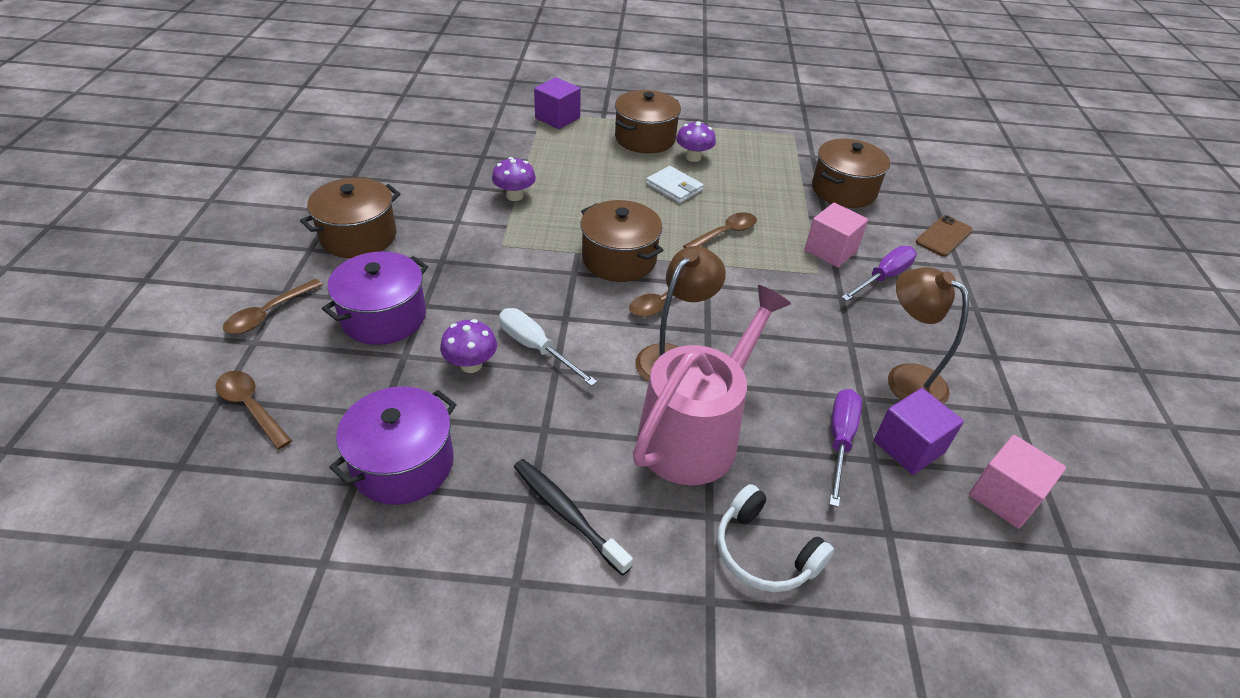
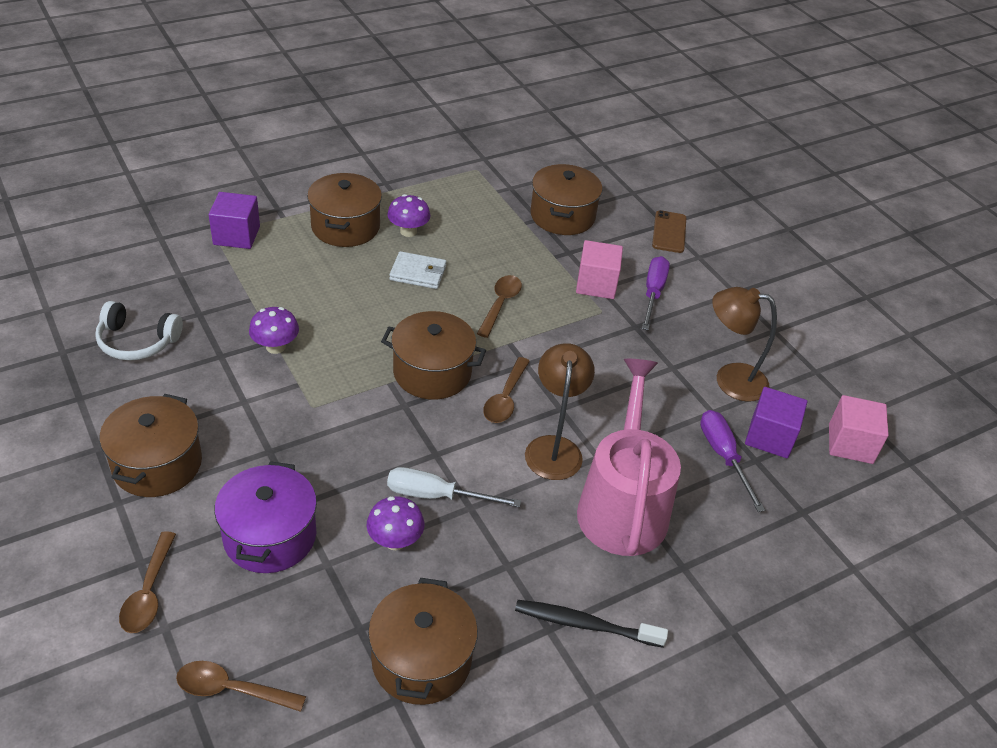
camera: 35 degrees left, 0 degrees up
purple pot [329,386,457,505] -> brown pot [368,578,478,705]
white headphones [717,484,834,592] -> white headphones moved to [95,301,183,360]

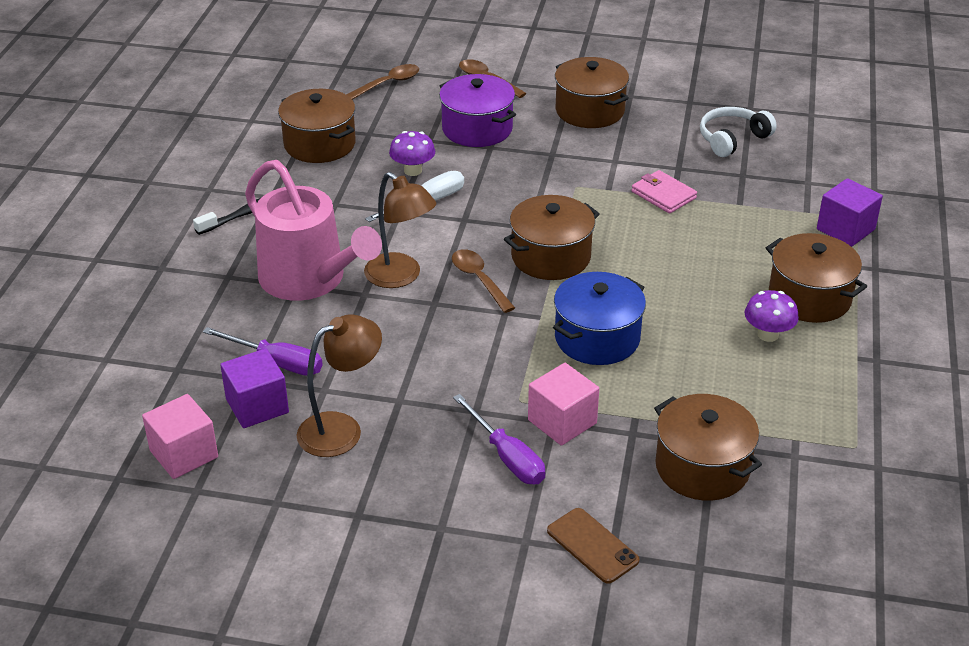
camera: 135 degrees right, 5 degrees down
purple mushroom [249,307,299,354] -> pink wallet [632,170,697,214]
white wallet [389,251,447,289] -> none
brown spoon [477,275,522,338] -> blue pot [553,272,646,365]

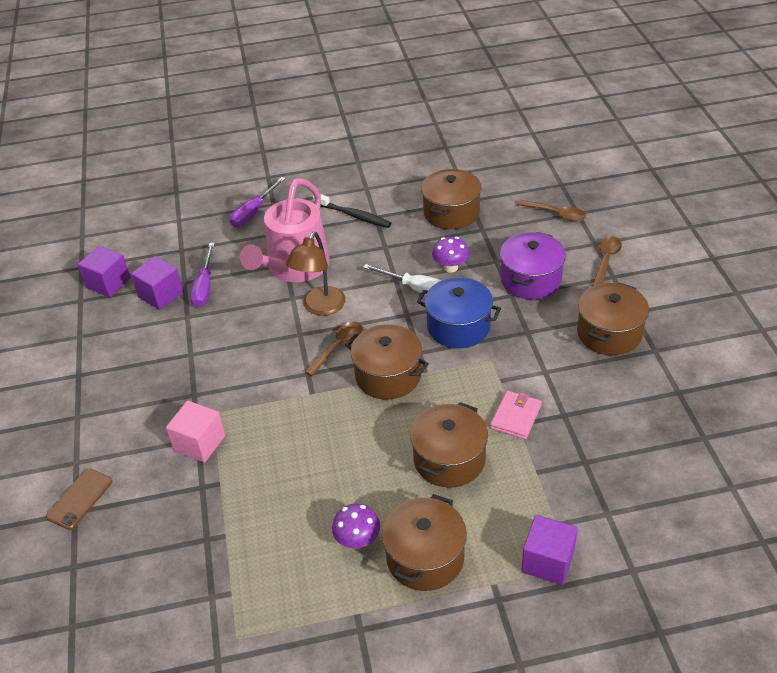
camera: 70 degrees right, 5 degrees up
pink cube [142,394,218,479] -> purple cube [78,246,131,297]
brown lamp [297,314,382,457] -> none
purple screwdriver [453,394,545,484] -> purple screwdriver moved to [230,177,286,227]
blue pot [553,272,646,365] -> blue pot moved to [417,277,501,348]
brown pot [654,394,762,501] -> brown pot moved to [410,402,488,488]
white headphones [700,107,777,157] -> none

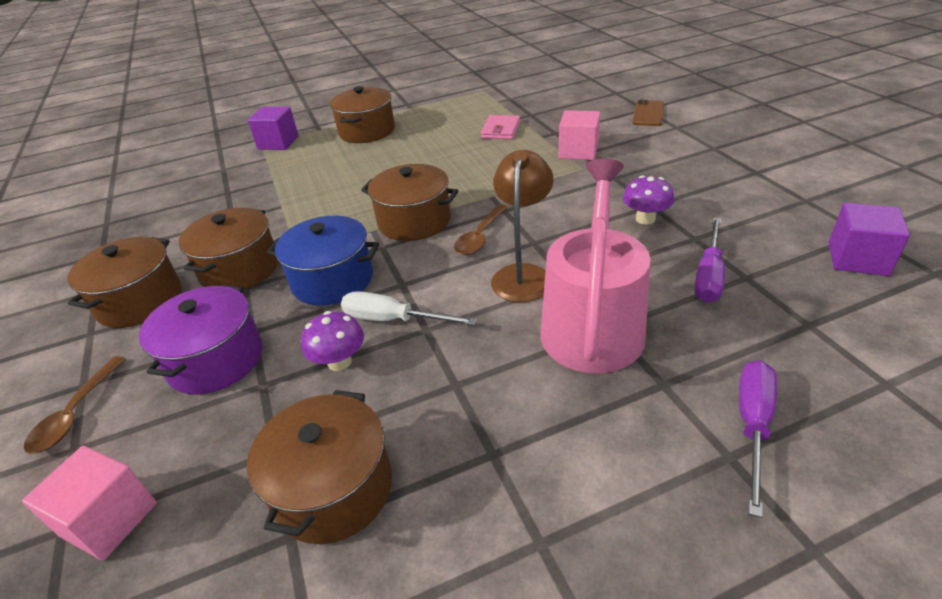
camera: 170 degrees right, 5 degrees down
purple cube [131,256,183,310] -> none
purple screwdriver [190,243,215,307] -> purple screwdriver turned 150 degrees counterclockwise [694,217,725,303]
black toothbrush [313,194,391,228] -> none
purple mushroom [332,504,380,549] -> purple mushroom moved to [623,175,674,225]
brown pot [410,402,488,488] -> brown pot moved to [179,208,278,290]
pink wallet [490,391,542,439] -> pink wallet moved to [481,115,520,139]
brown spoon [517,200,586,222] -> pink cube [22,446,157,561]

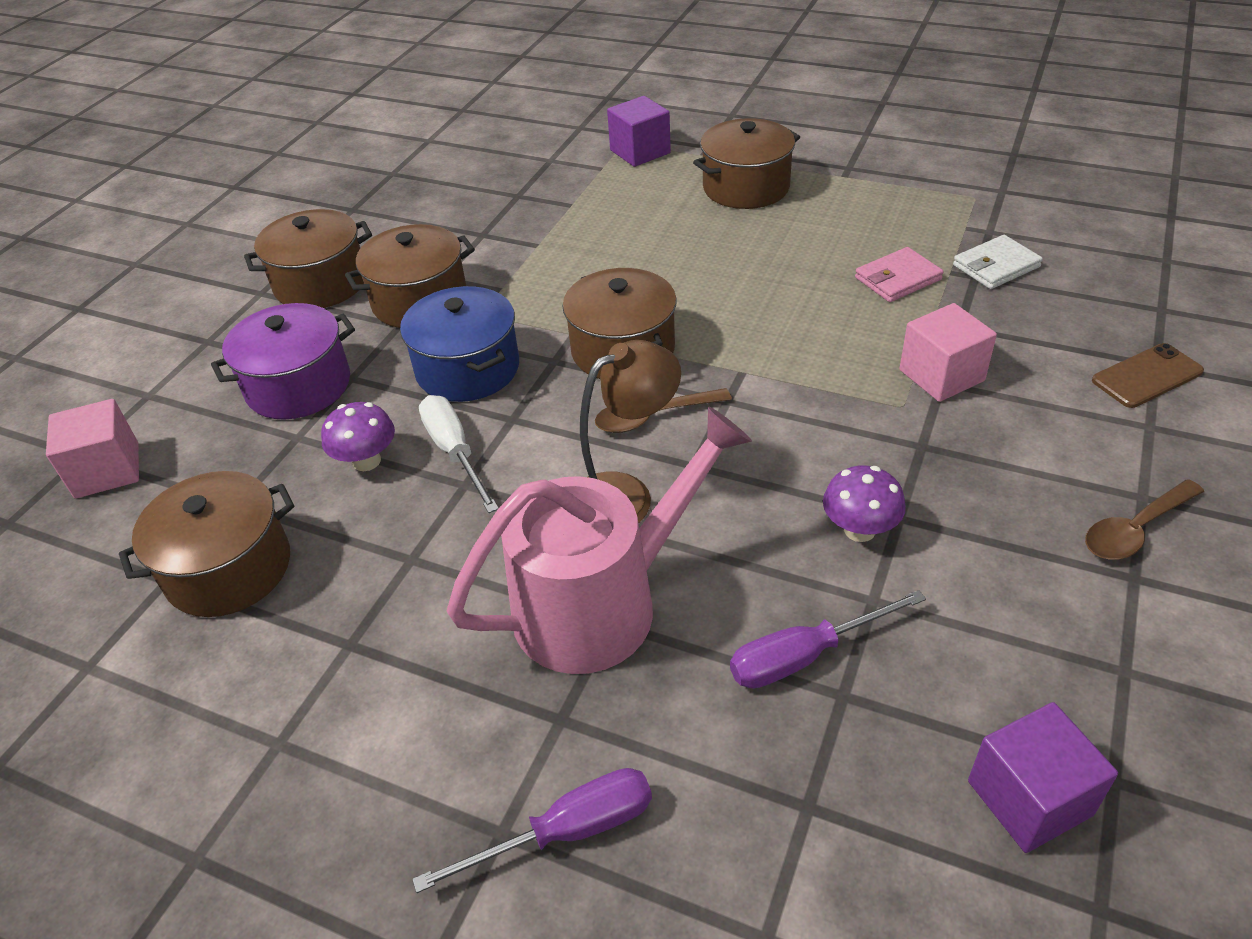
camera: 45 degrees right, 5 degrees up
brown spoon [24,356,126,454] -> brown spoon moved to [1085,479,1204,560]
none -> white wallet [953,235,1043,289]

